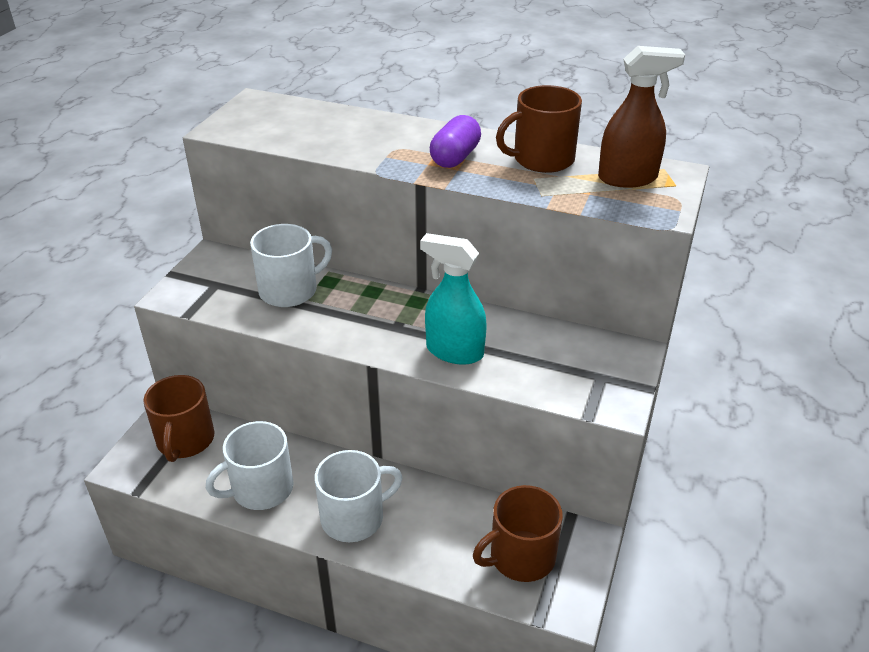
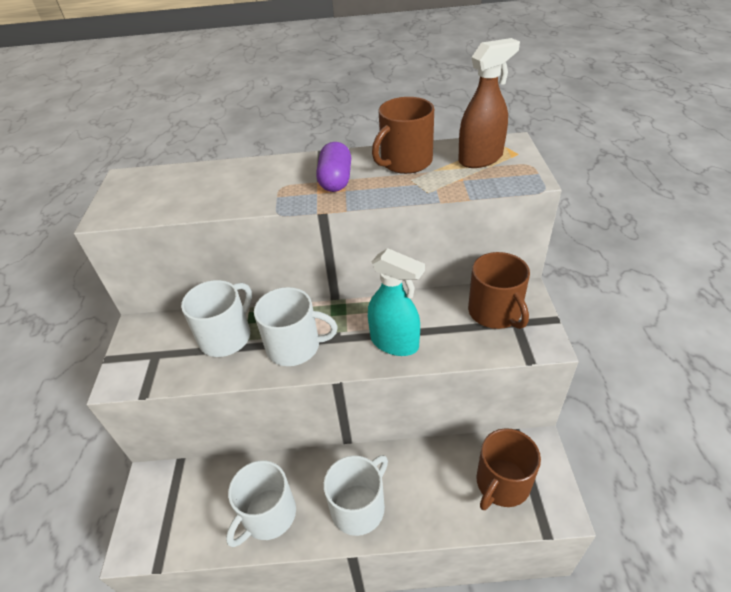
camera: 20 degrees left, 5 degrees up
brown mug [143,375,215,462] -> brown mug moved to [468,252,530,329]
turquoise spray bottle [420,233,487,365] -> turquoise spray bottle turned 150 degrees counterclockwise [368,248,425,356]
none -> white mug [254,287,338,366]

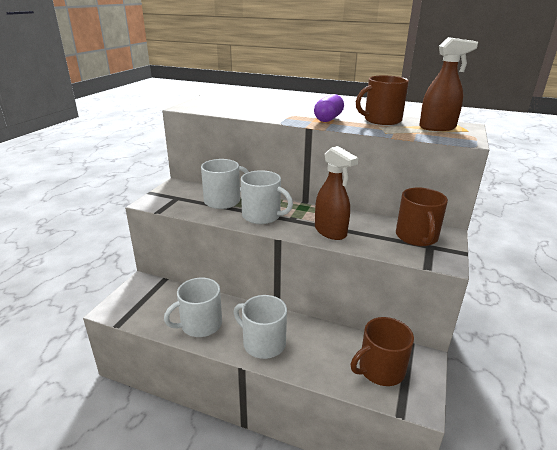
camera: 20 degrees right, 15 degrees down
white mug [324,455,388,536] -> white mug turned 120 degrees counterclockwise [233,295,287,359]
turquoise spray bottle [368,248,425,356] -> brown spray bottle [315,146,358,240]

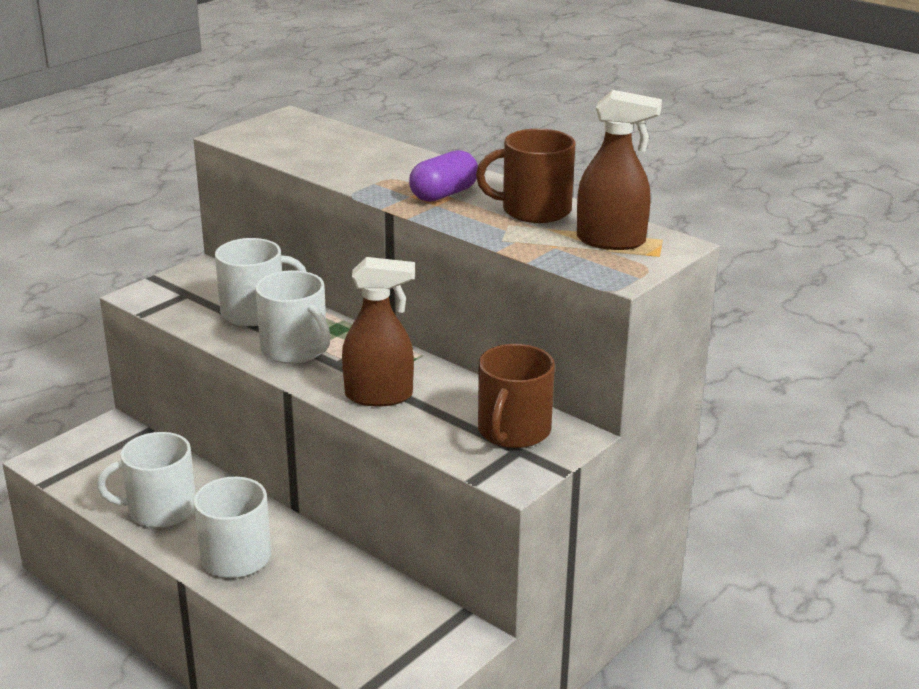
camera: 20 degrees right, 0 degrees up
brown spray bottle [315,146,358,240] -> brown spray bottle turned 75 degrees counterclockwise [342,257,415,407]
brown mug [351,317,414,386] -> none

